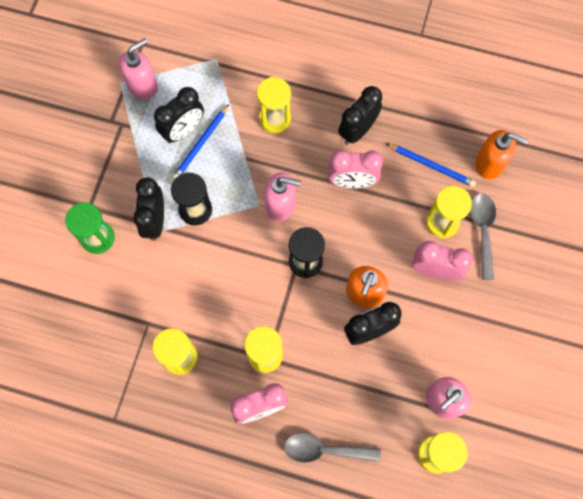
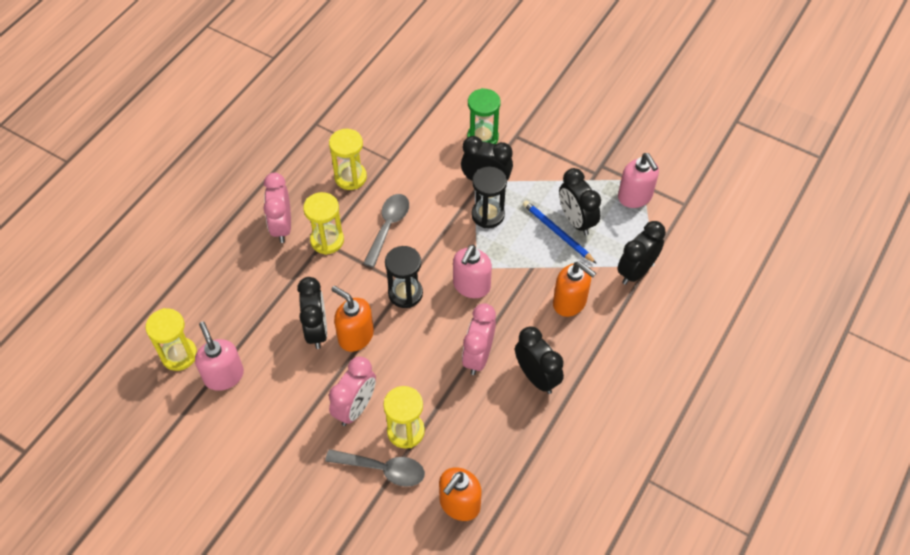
camera: 105 degrees right, 15 degrees down
yellow hourglass [257,77,291,133] -> orange soap dispenser [553,262,596,317]
grey spoon [284,433,381,463] -> grey spoon moved to [363,194,409,268]
blue pencil [386,143,476,187] -> none
none -> black clock [617,221,666,285]

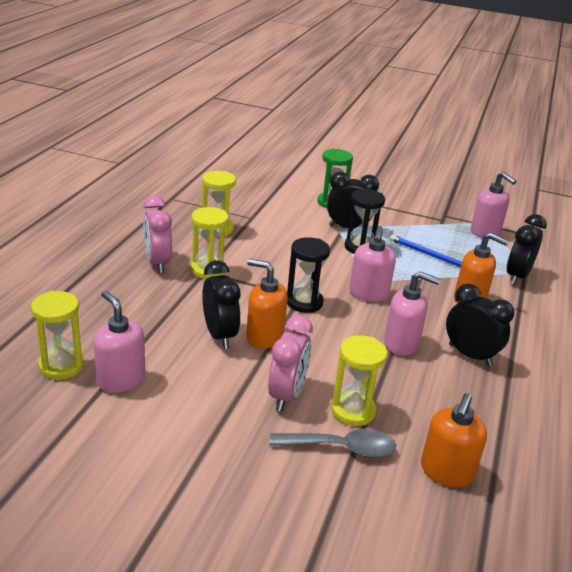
camera: 15 degrees left, 25 degrees down
grey spoon [363,194,409,268] -> none
pink clock [462,303,496,375] -> pink soap dispenser [384,271,441,356]
black clock [559,168,601,236] -> none

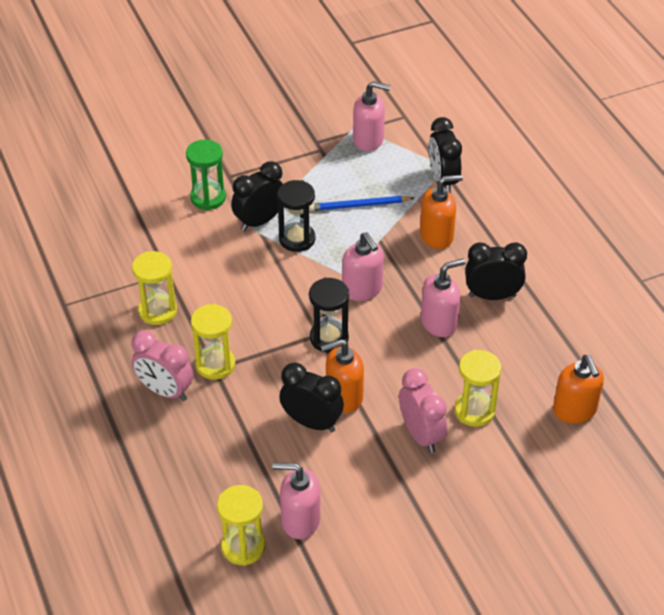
camera: 40 degrees left, 15 degrees up
grey spoon [270,429,396,458] -> none

